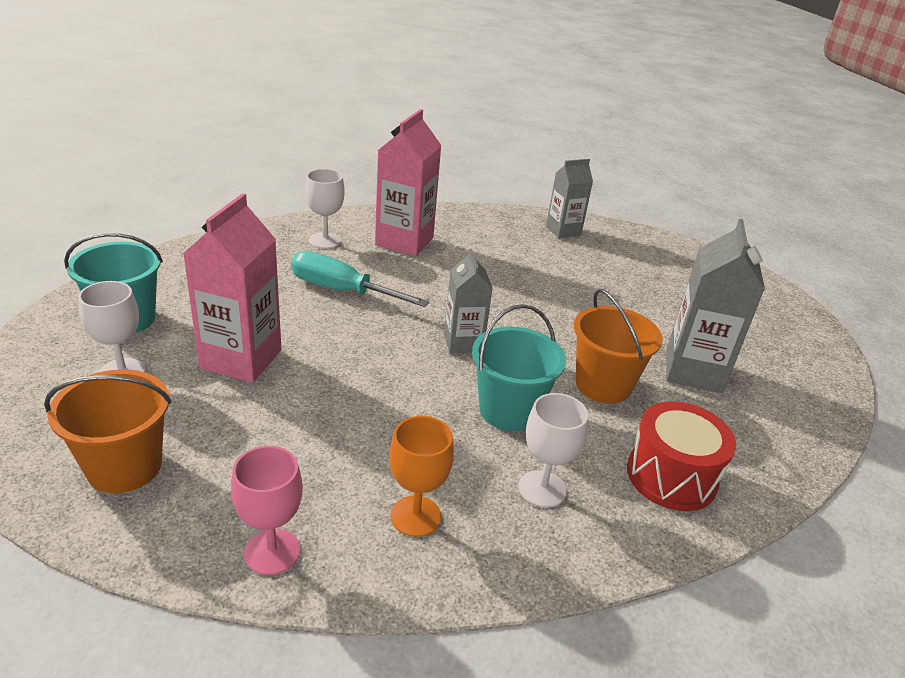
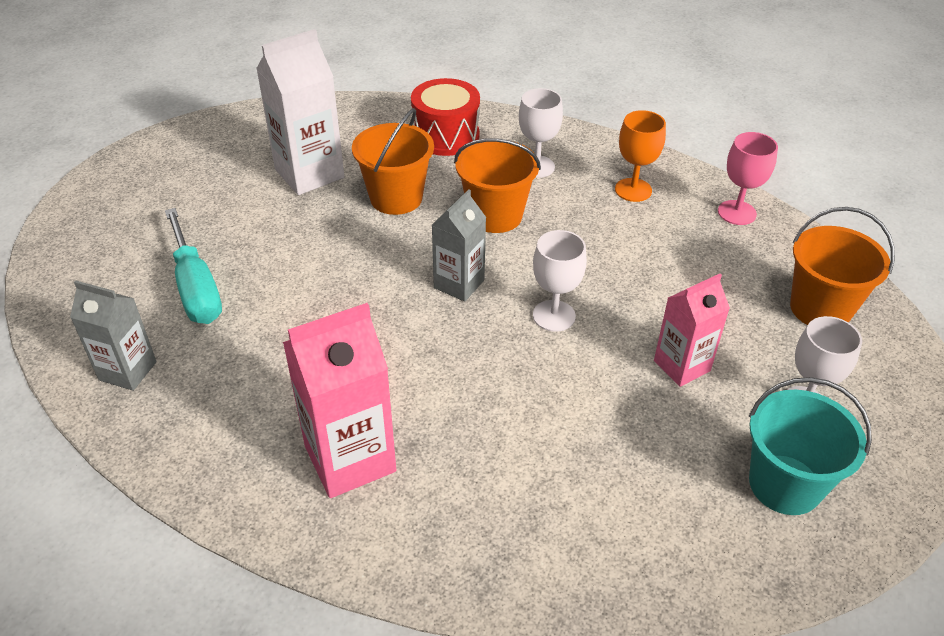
camera: 135 degrees left, 10 degrees up
pink carton [183,193,282,383] -> pink carton [654,274,730,387], size x0.63
turquoise screwdriver [291,251,429,307] -> turquoise screwdriver moved to [165,208,222,324]
white goblet [305,169,345,249] -> white goblet moved to [533,230,587,332]
turquoise bucket [472,304,566,431] -> orange bucket [454,138,541,233]
grey carton [666,219,765,393] -> white carton [256,29,344,195]

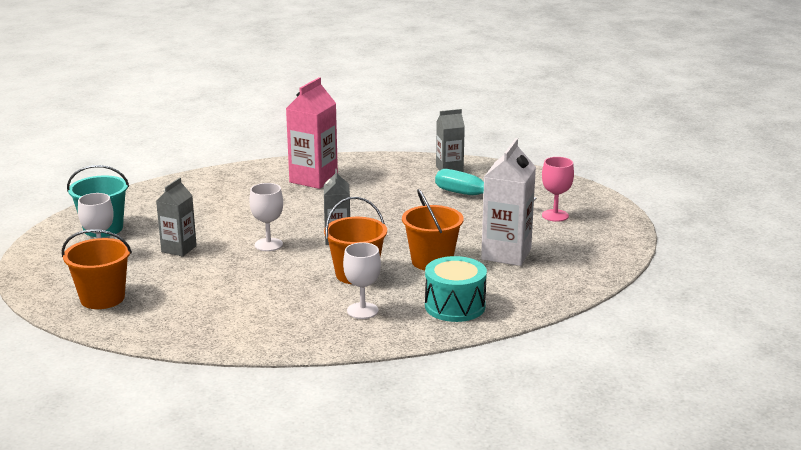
camera: 145 degrees right, 20 degrees down
red drum [411,78,480,156] -> turquoise drum [425,256,487,322]
orange goblet [615,110,666,202] -> none
pink carton [654,274,730,387] -> grey carton [156,178,197,257]
pink goblet [718,132,778,225] -> pink goblet moved to [542,157,574,222]

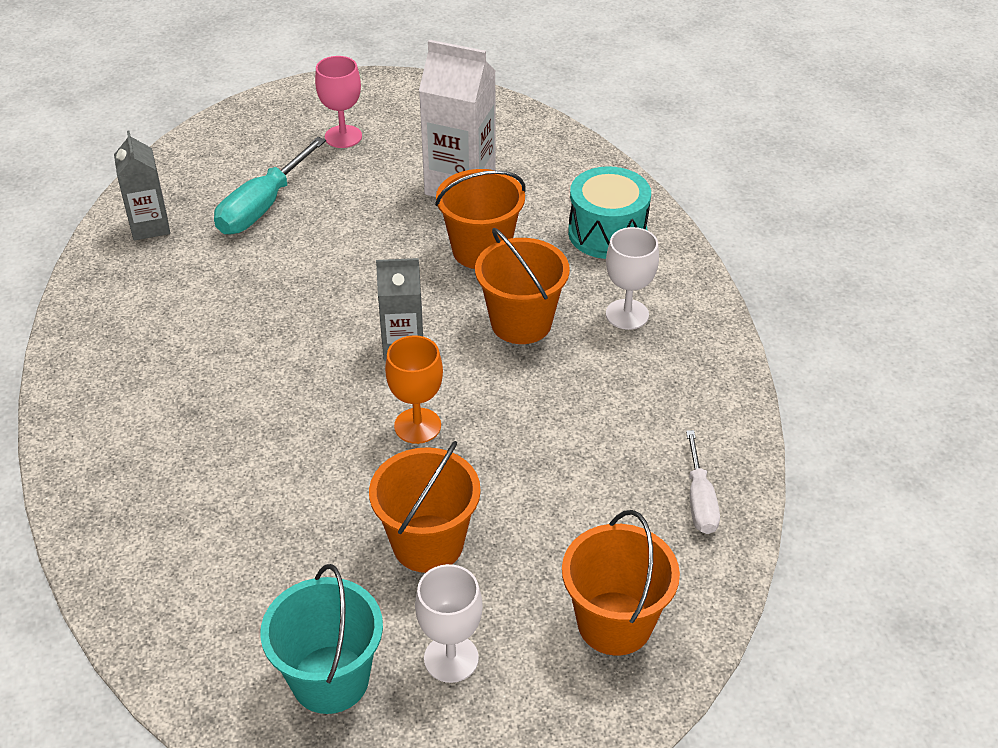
camera: 90 degrees left, 20 degrees up
grey carton [156,178,197,257] -> orange bucket [369,441,481,573]
white goblet [249,183,283,251] -> orange goblet [385,335,443,444]
pink carton [286,77,338,189] -> none
none -> white screwdriver [686,430,720,534]

